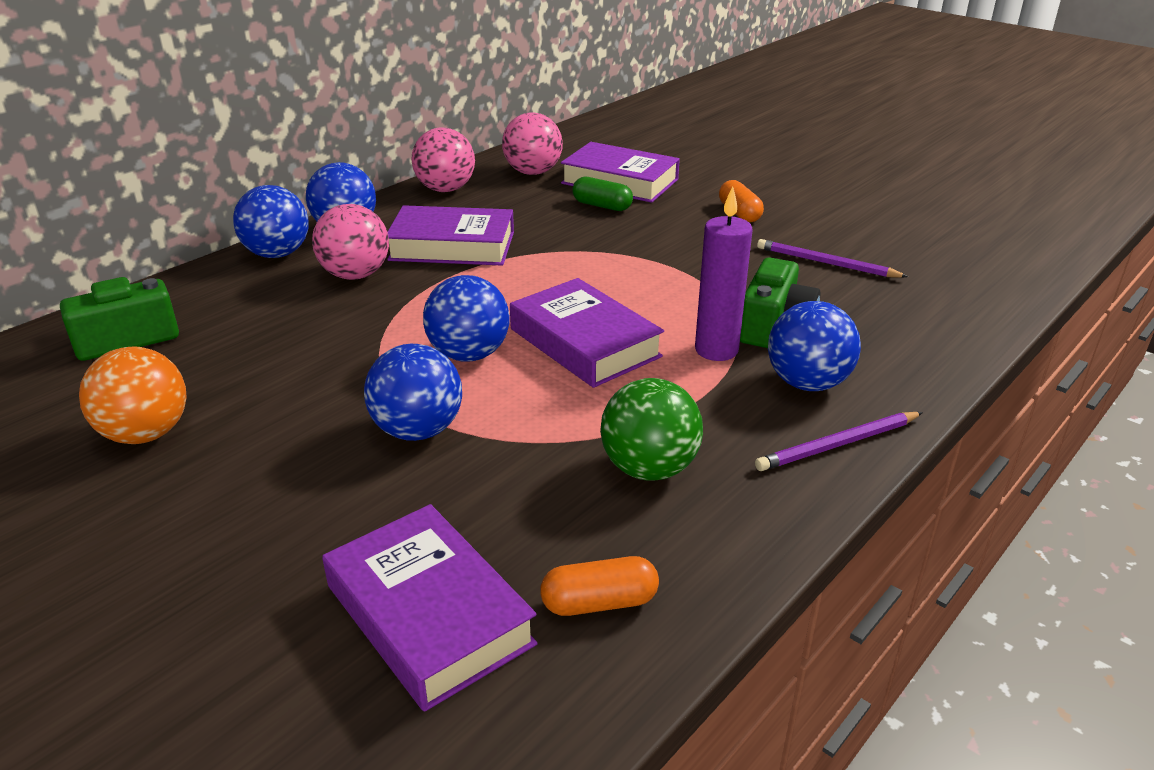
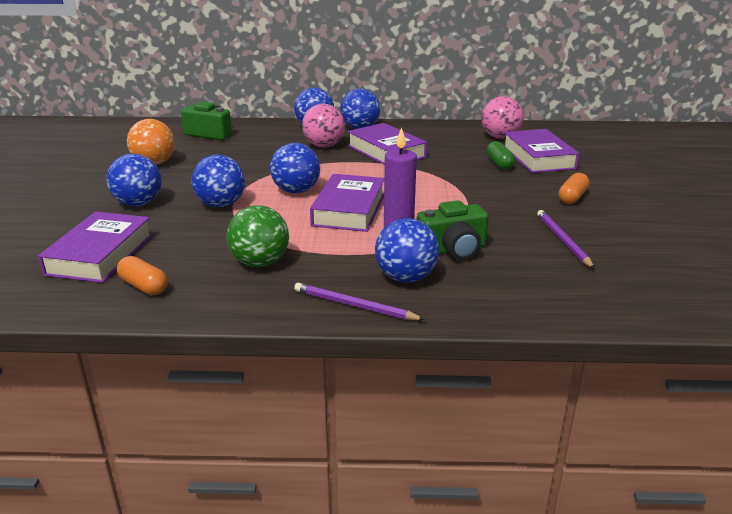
camera: 50 degrees right, 5 degrees down
pink ball [411,128,475,192] -> none
none -> blue ball [107,154,162,206]

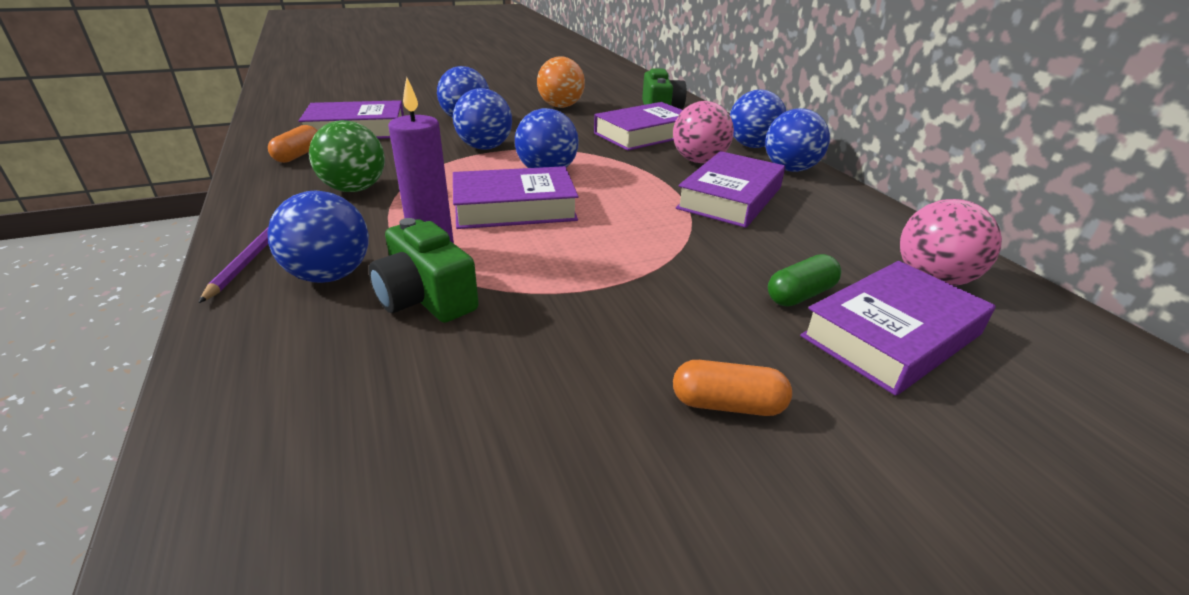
camera: 65 degrees right, 5 degrees up
purple pencil [537,210,595,269] -> none
none -> purple book [594,102,683,151]

